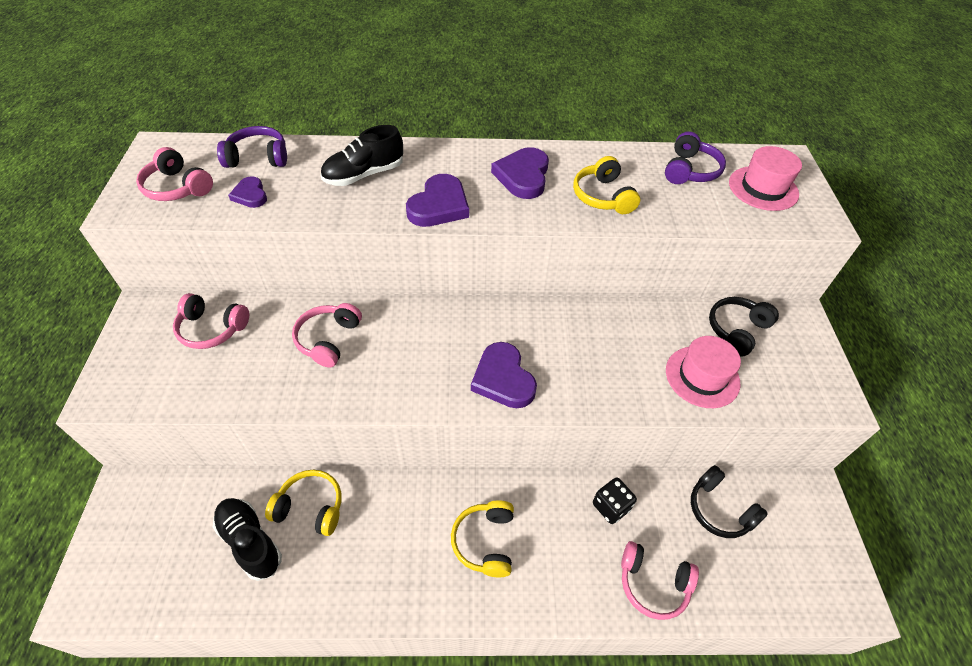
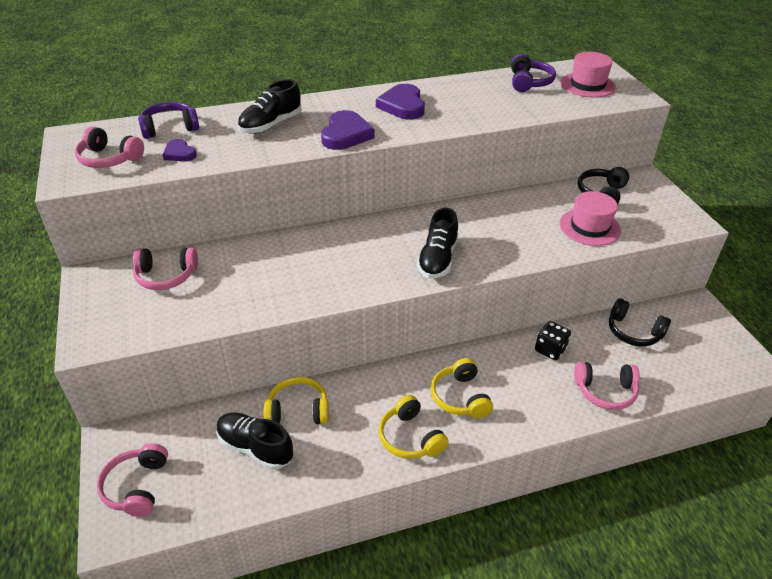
camera: 15 degrees left, 10 degrees down
pink headphones [292,303,362,367] -> pink headphones moved to [97,443,168,517]
purple heart [471,342,537,408] -> black shoe [417,208,458,279]
yellow headphones [573,156,640,214] -> yellow headphones moved to [379,395,449,459]

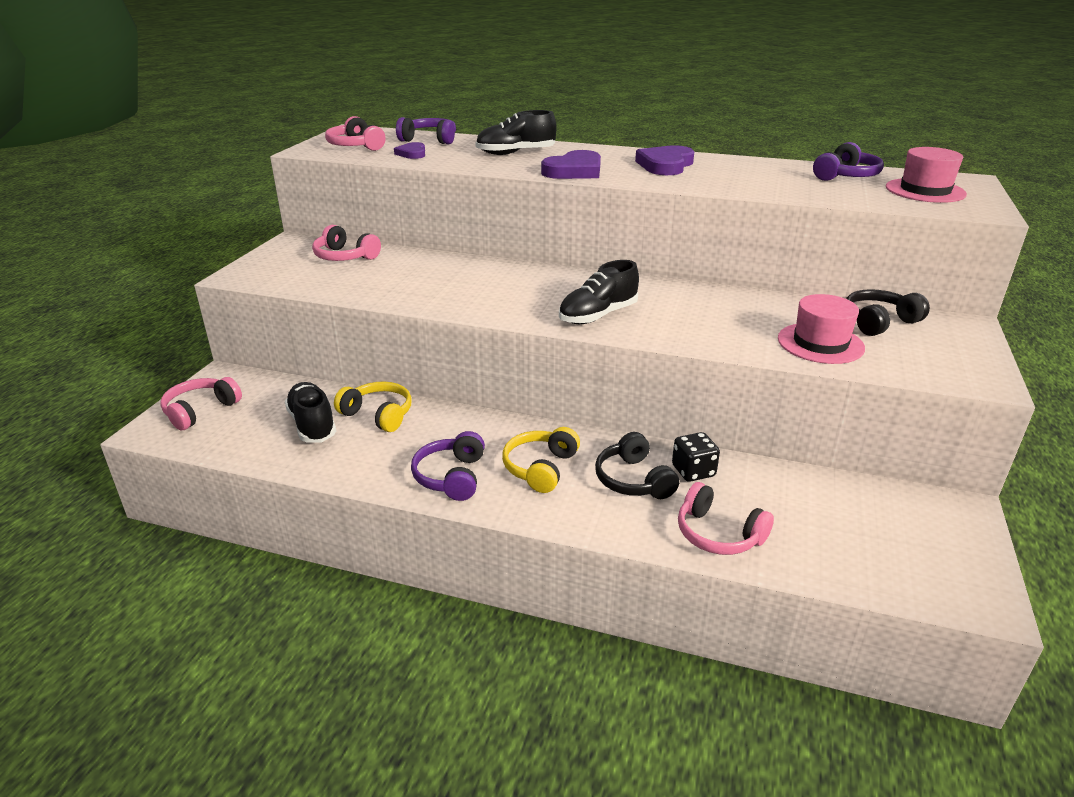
camera: 35 degrees right, 10 degrees down
yellow headphones [379,395,449,459] -> purple headphones [411,431,485,501]
black headphones [609,298,671,346] -> black headphones moved to [595,432,679,499]

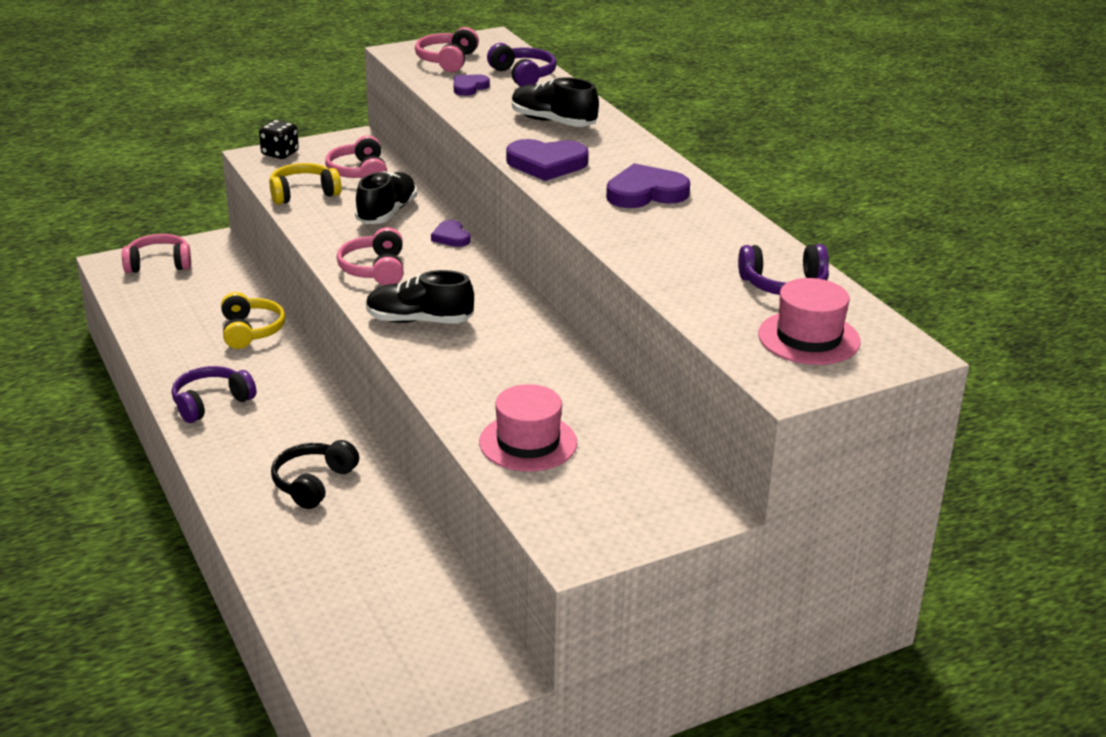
camera: 45 degrees right, 0 degrees up
black shoe [285,382,336,443] -> black shoe moved to [355,171,417,224]
yellow headphones [502,427,580,493] -> yellow headphones moved to [269,163,341,205]
black dice [672,432,720,482] -> black dice moved to [259,120,299,159]
pink headphones [678,482,774,555] -> pink headphones moved to [337,227,404,285]
black headphones [846,289,930,336] -> none
none -> purple heart [431,220,471,247]

